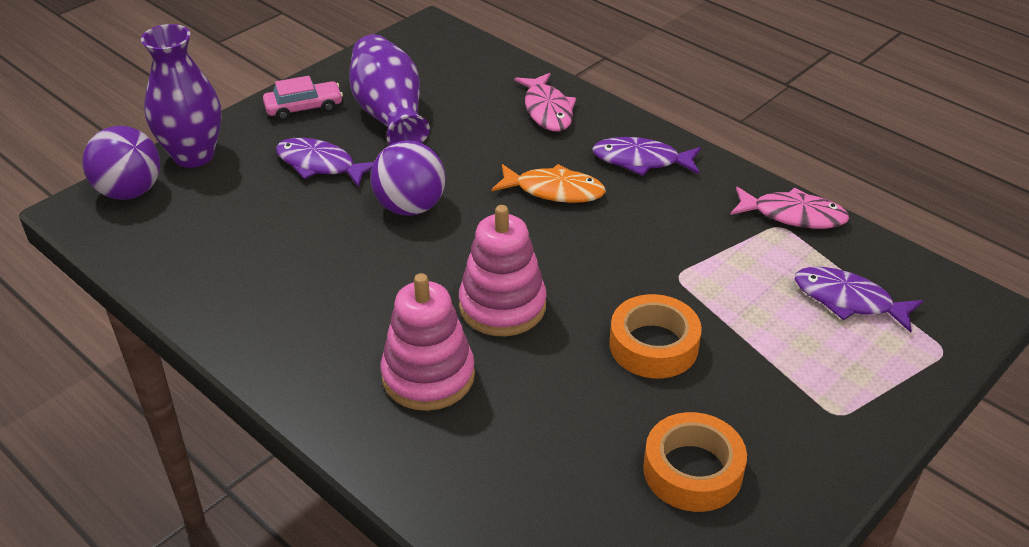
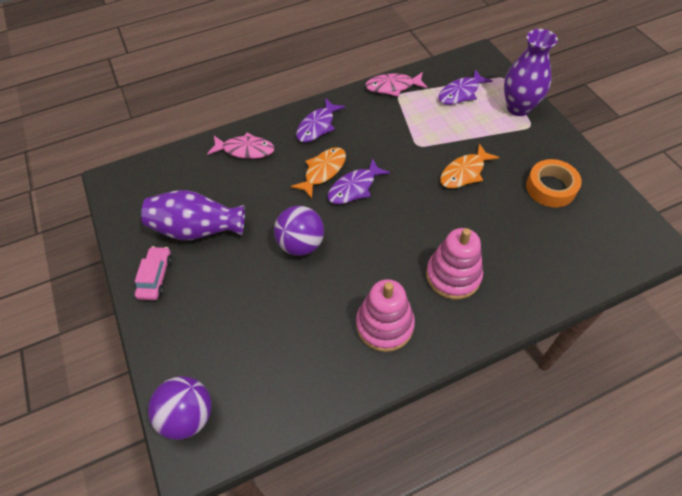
camera: 65 degrees left, 15 degrees up
purple vase [141,24,221,168] -> purple vase moved to [504,29,558,116]
purple fish [276,138,374,187] -> purple fish moved to [327,158,391,204]
pink stacking toy [459,205,547,336] -> pink stacking toy moved to [356,279,415,352]
orange tape [609,294,702,379] -> orange fish [440,143,499,188]
pink fish [730,187,849,229] -> pink fish turned 135 degrees counterclockwise [365,72,428,97]

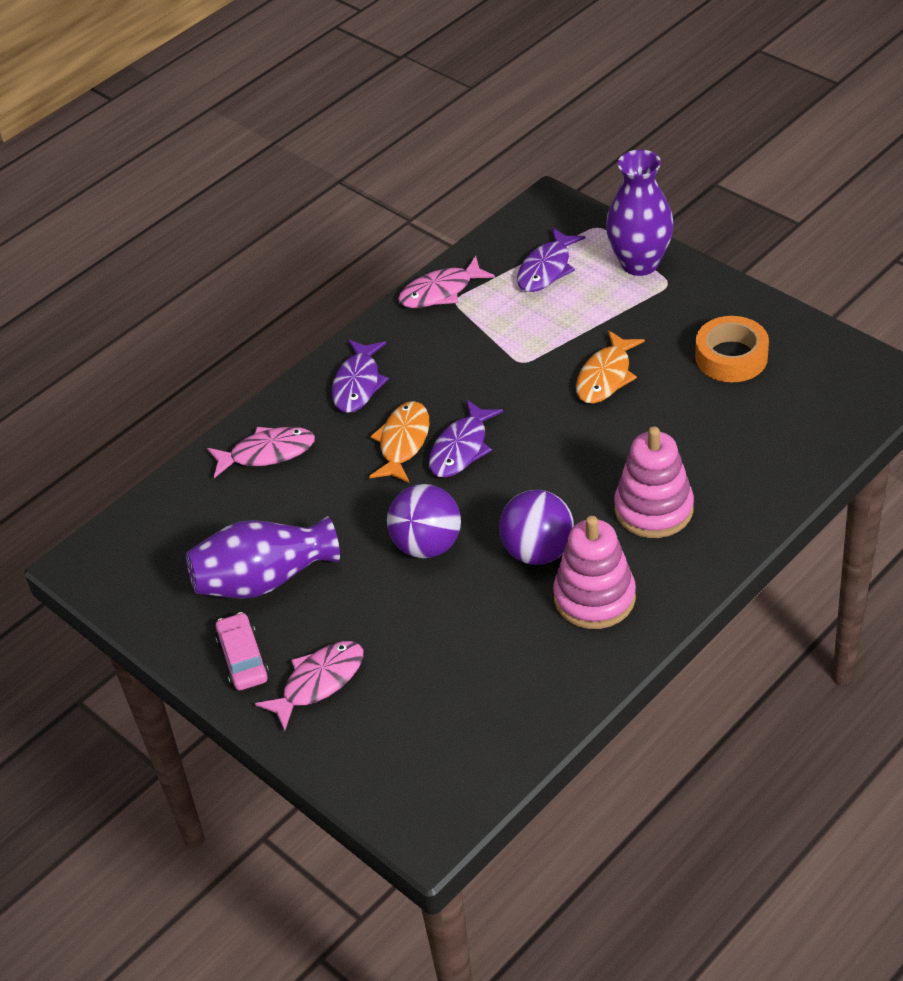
camera: 20 degrees left, 10 degrees down
purple ball [148,376,212,440] -> purple ball moved to [499,490,574,565]
none -> pink fish [255,641,363,731]

